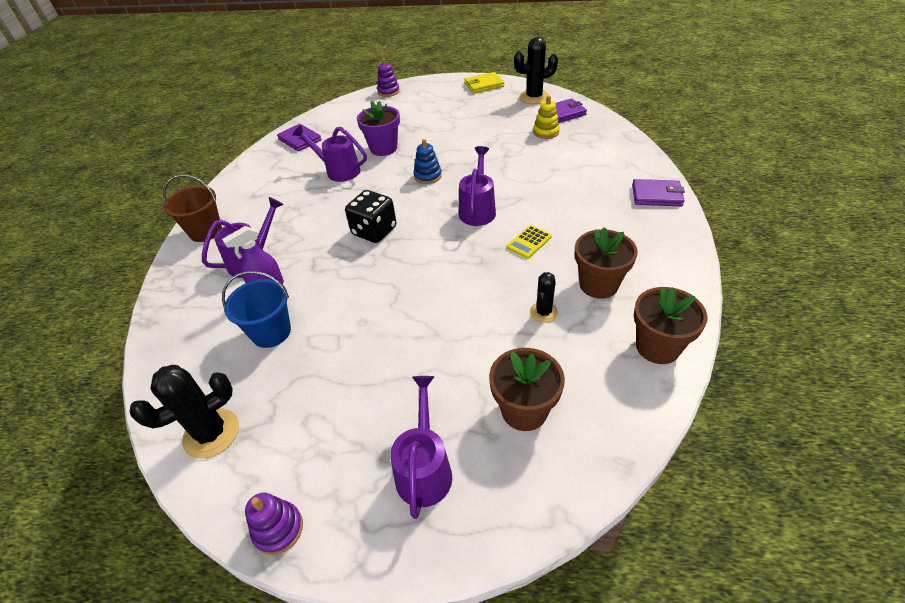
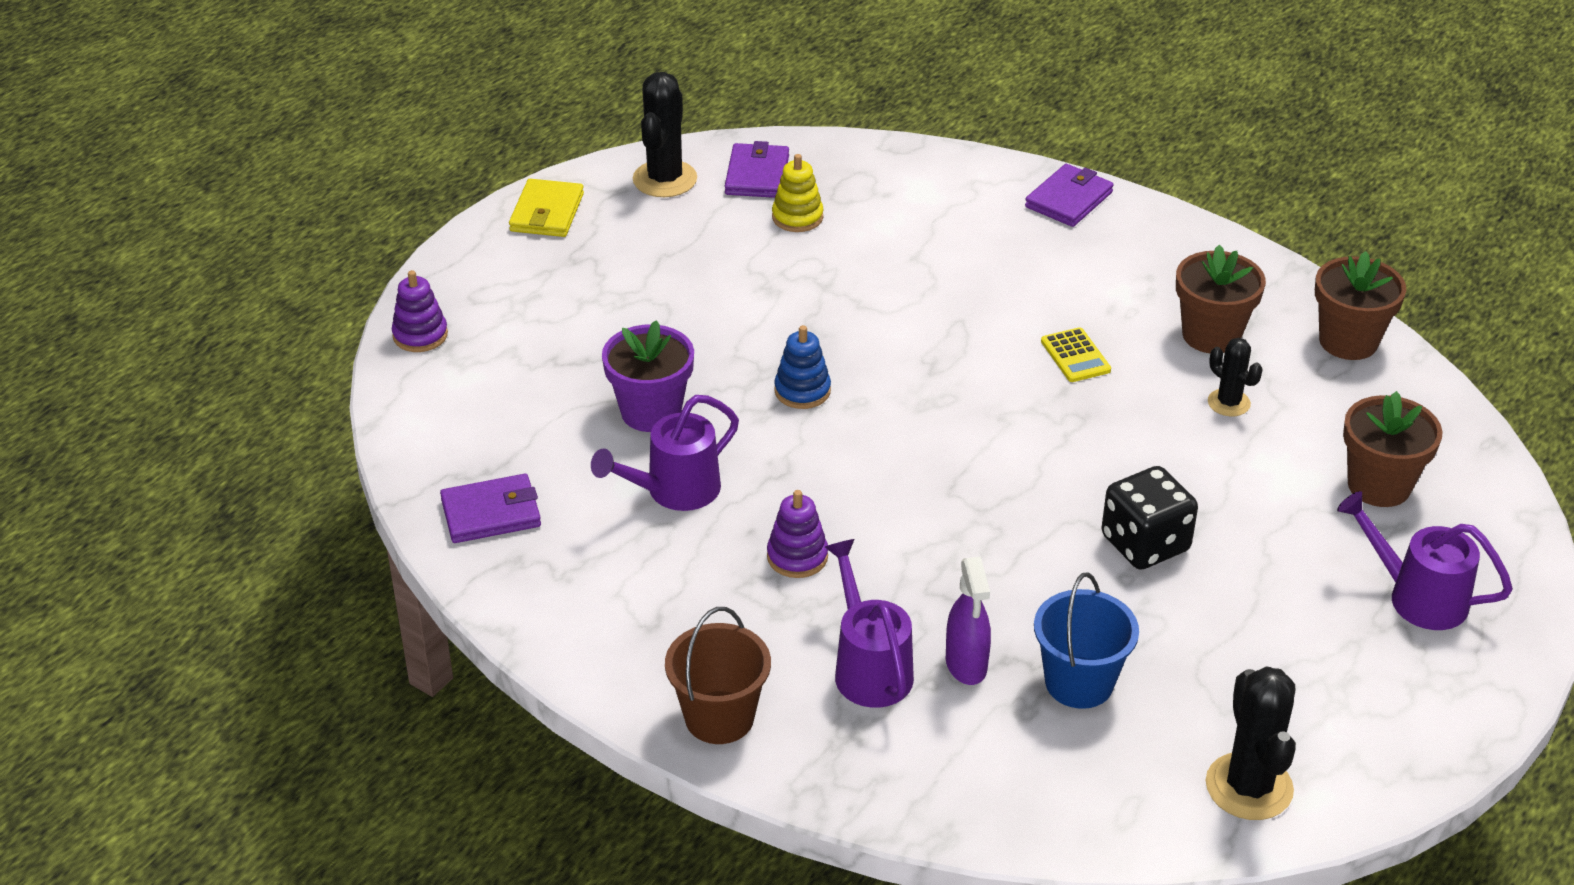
camera: 65 degrees left, 5 degrees down
purple stacking toy [245,492,303,555] -> purple stacking toy moved to [767,490,828,578]
black dice [345,190,397,243] -> black dice moved to [1102,466,1198,570]
purple watering can [459,146,496,226] -> none

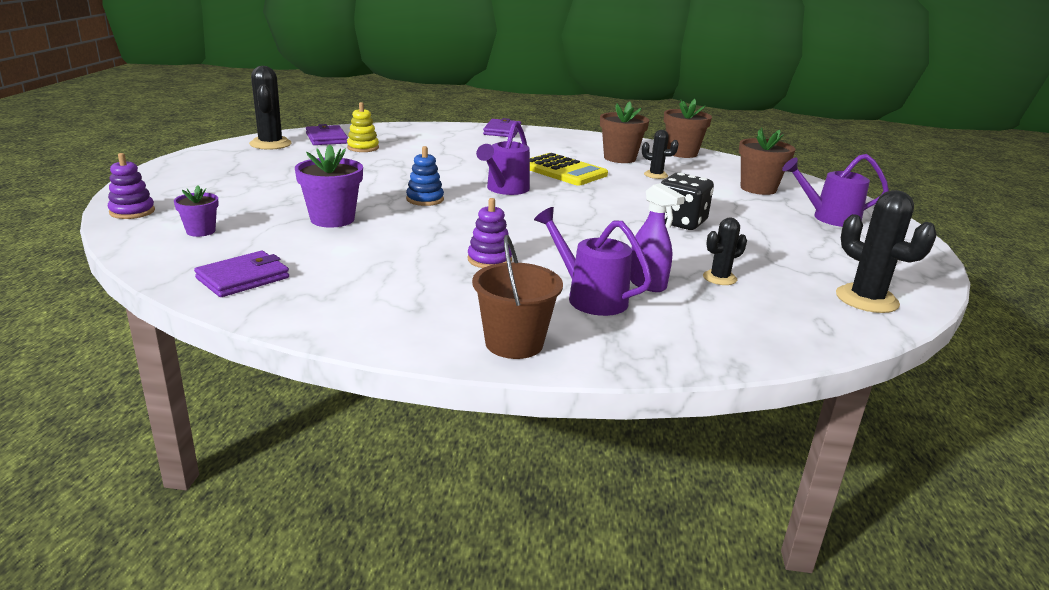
camera: 30 degrees left, 15 degrees down
yellow wallet [509,179,584,237] -> none
purple watering can [591,395,739,511] -> purple watering can moved to [476,121,530,195]
blue bucket [1034,572,1139,709] -> black cactus [703,217,747,285]
yellow calculator [1041,327,1111,382] -> yellow calculator [530,153,608,186], size x1.86
none -> purple flower pot [174,185,219,237]

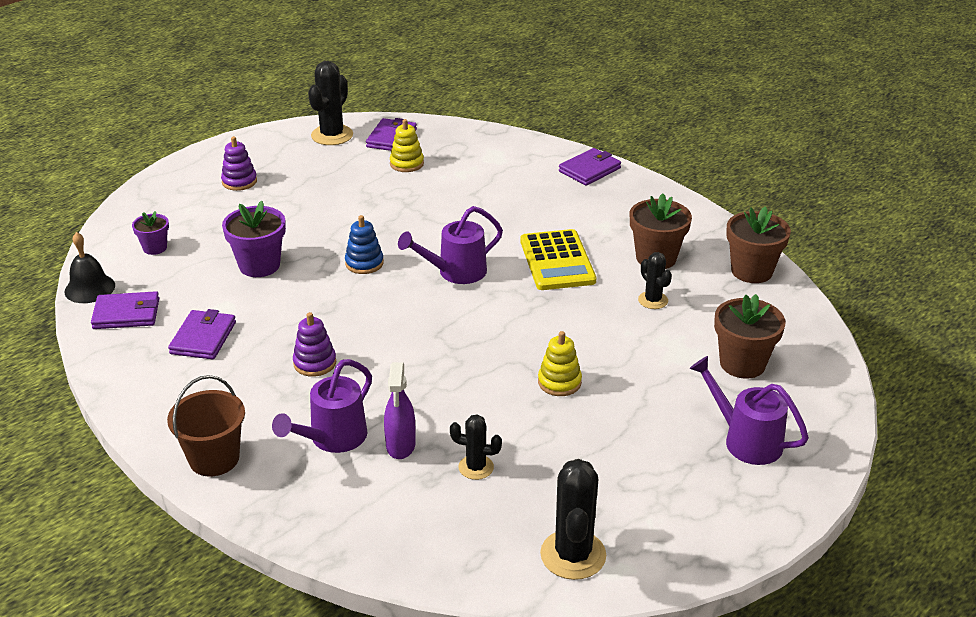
camera: 40 degrees right, 10 degrees up
purple stacking toy [108,153,155,219] -> purple stacking toy moved to [221,136,257,191]
purple watering can [534,207,652,316] -> purple watering can turned 135 degrees counterclockwise [272,359,372,453]
black dice [661,173,714,230] -> yellow stacking toy [538,331,582,396]
none -> black bell [64,232,115,303]
none -> purple wallet [168,309,236,359]

